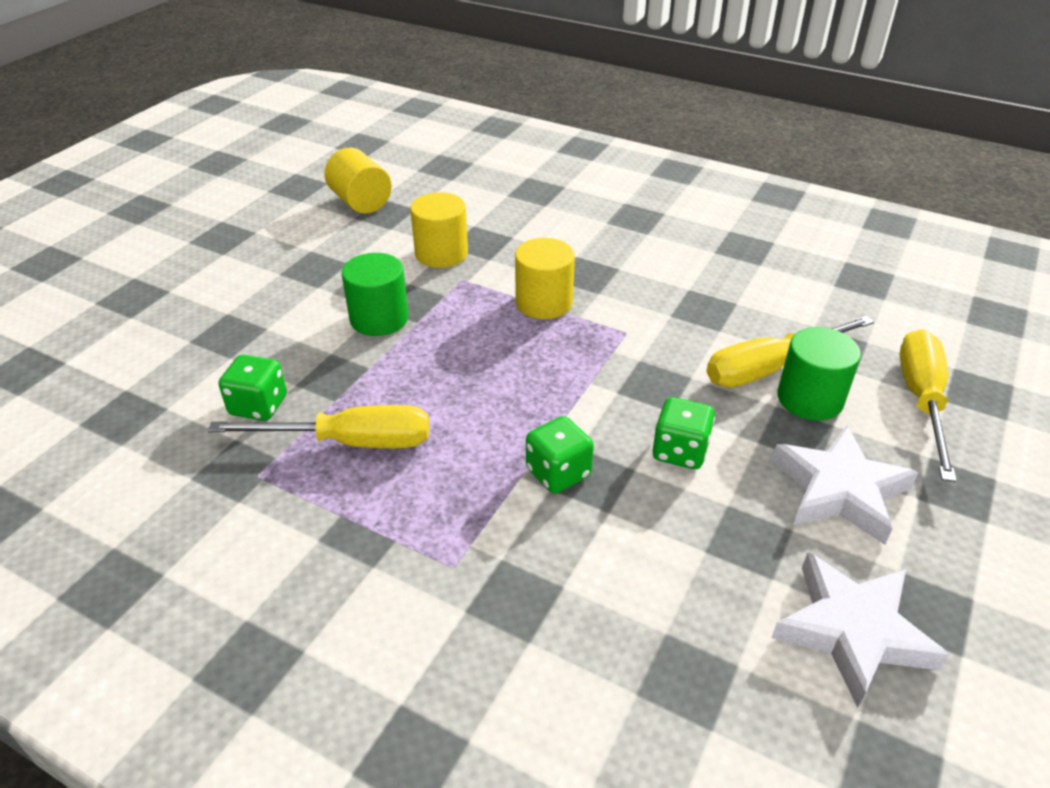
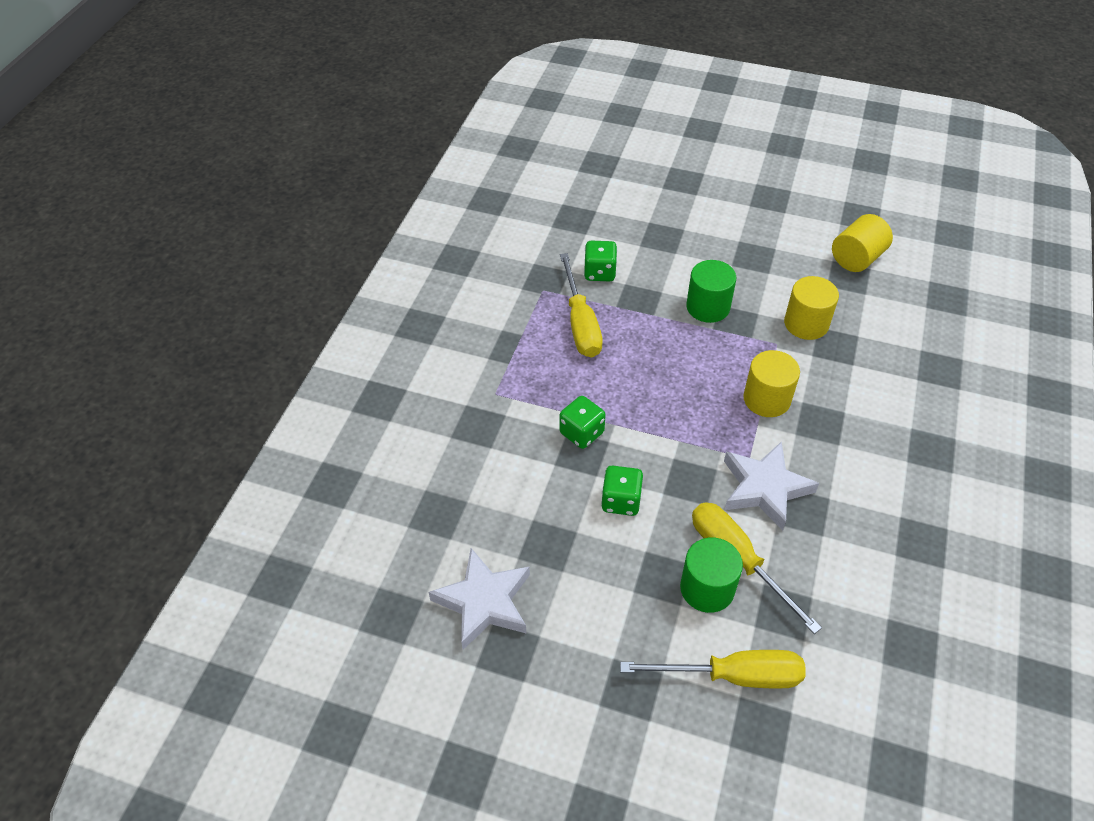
camera: 80 degrees right, 10 degrees up
white star [772,425,919,545] -> white star moved to [724,441,819,531]

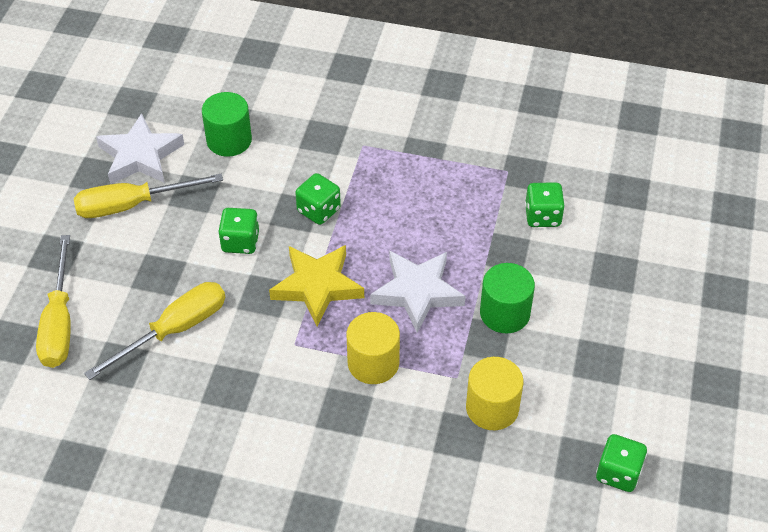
camera: 85 degrees right, 0 degrees up
yellow screwdriver [560,253,603,358] -> yellow screwdriver moved to [74,174,223,218]
green cylinder [680,538,743,613] -> green cylinder moved to [202,92,252,157]
white star [724,441,819,531] -> white star moved to [370,251,466,333]
yellow cylinder [832,214,893,272] -> green dice [596,434,647,492]
none -> yellow star [269,245,364,326]

